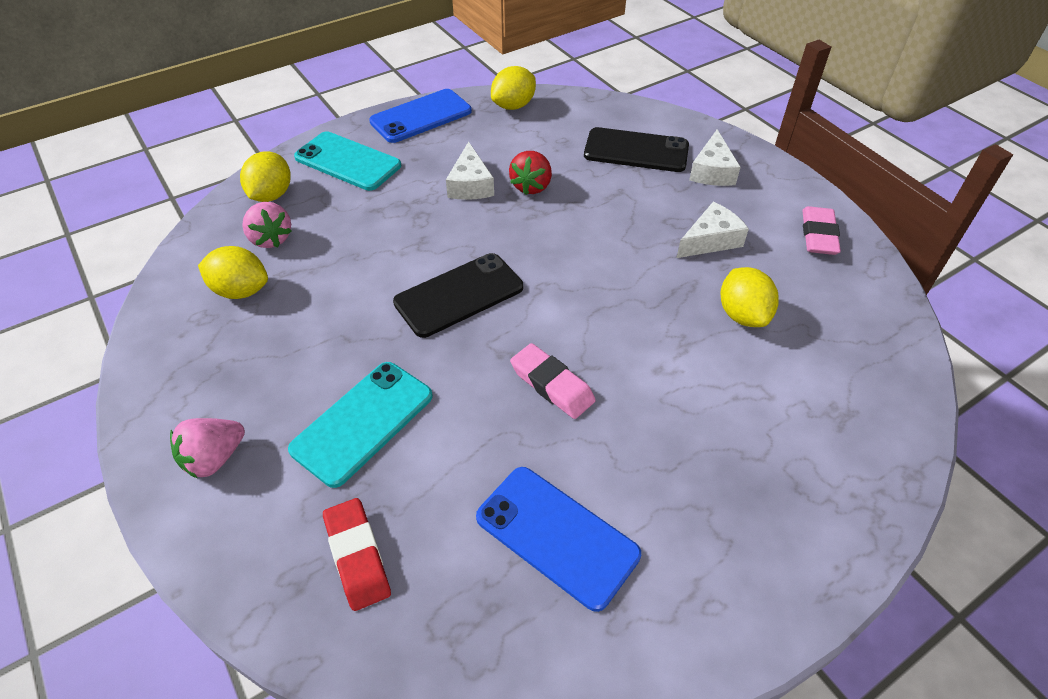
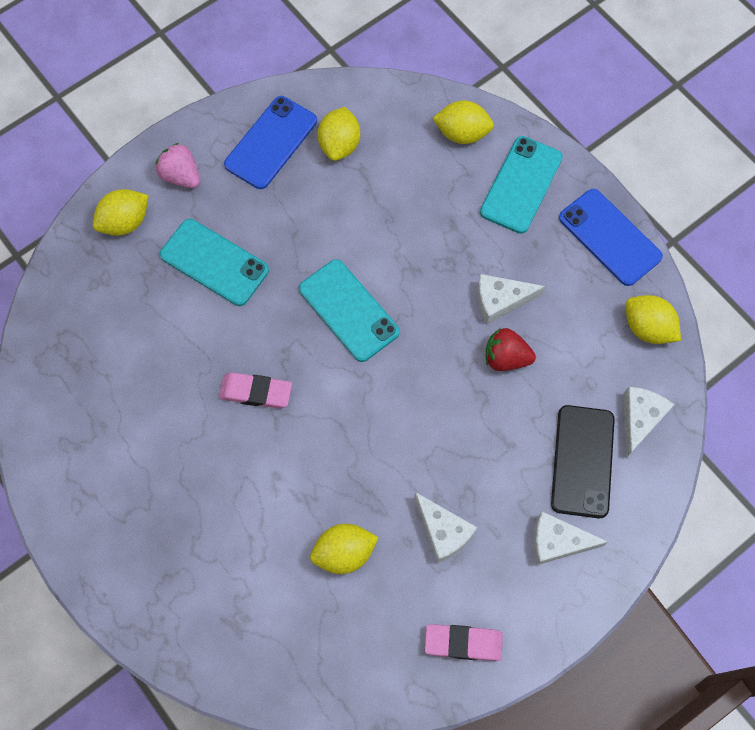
camera: 85 degrees right, 20 degrees up
pink strawberry [242,202,292,248] -> none
red eraser [323,498,391,611] -> none
black phone [393,253,523,338] -> turquoise phone [299,259,400,362]
blue phone [476,467,641,612] -> blue phone moved to [224,96,317,189]
pink eraser [510,343,596,419] -> pink eraser turned 60 degrees clockwise [219,372,292,409]
none -> yellow lemon [93,189,149,236]
none -> white cheese [624,387,675,458]

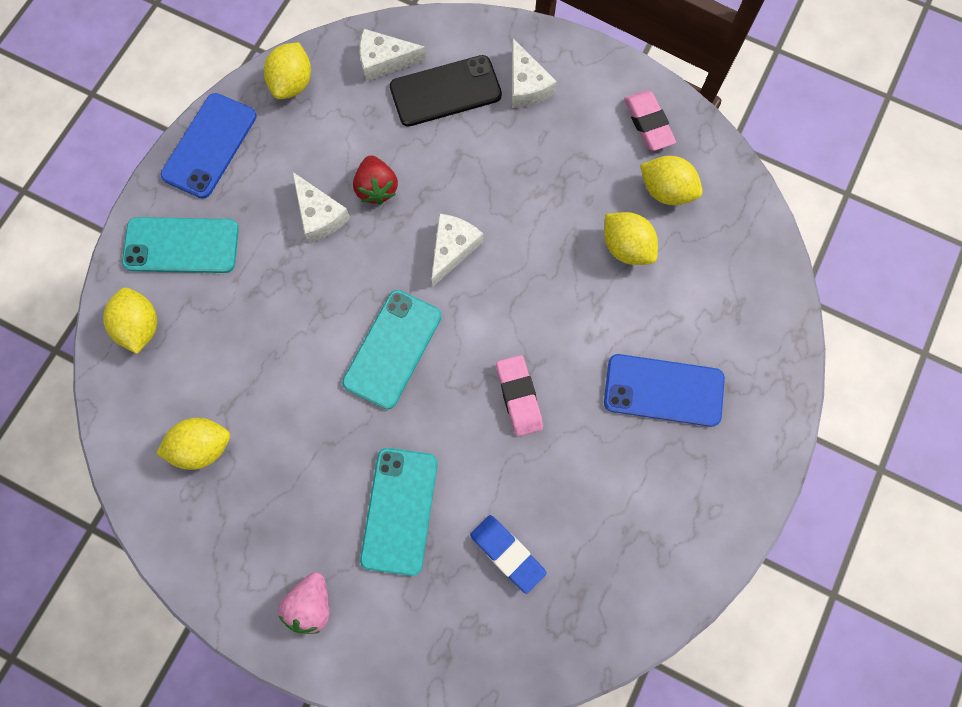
camera: 115 degrees left, 5 degrees up
yellow lemon [93,189,149,236] -> yellow lemon moved to [640,156,703,205]
blue phone [224,96,317,189] -> blue phone moved to [604,354,725,427]
white cheese [414,492,477,563] -> white cheese moved to [432,214,483,286]
none -> blue eraser [470,515,547,594]

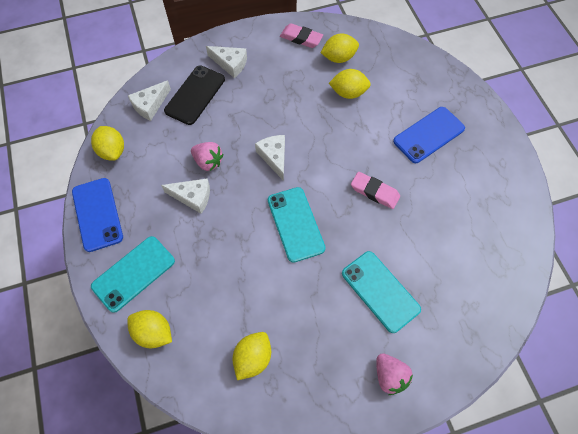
camera: 45 degrees left, 10 degrees down
red strawberry [353,155,398,205] -> pink strawberry [191,142,223,171]
blue eraser [470,515,547,594] -> none

